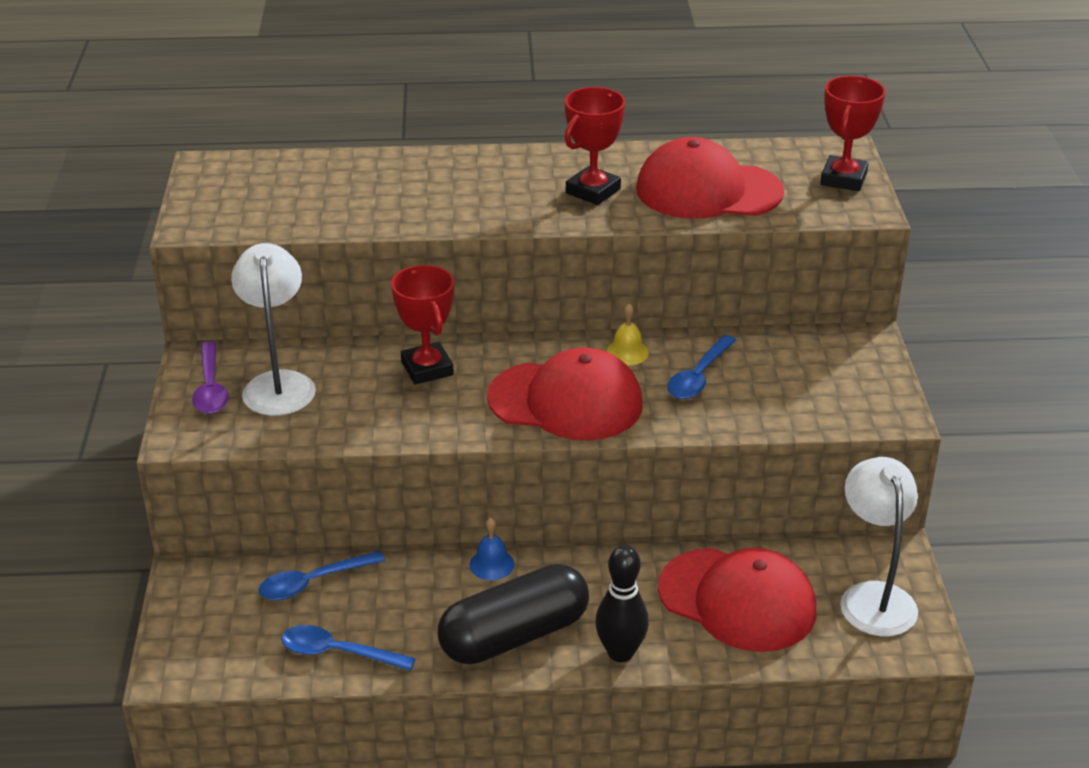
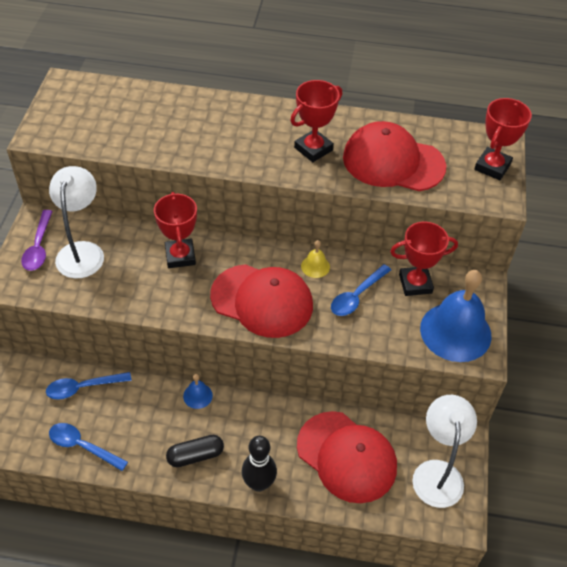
camera: 10 degrees right, 15 degrees up
black capsule [438,564,589,664] -> black capsule [166,435,224,467], size x0.55
none -> red trophy [390,222,458,296]
none -> blue bell [420,270,492,362]

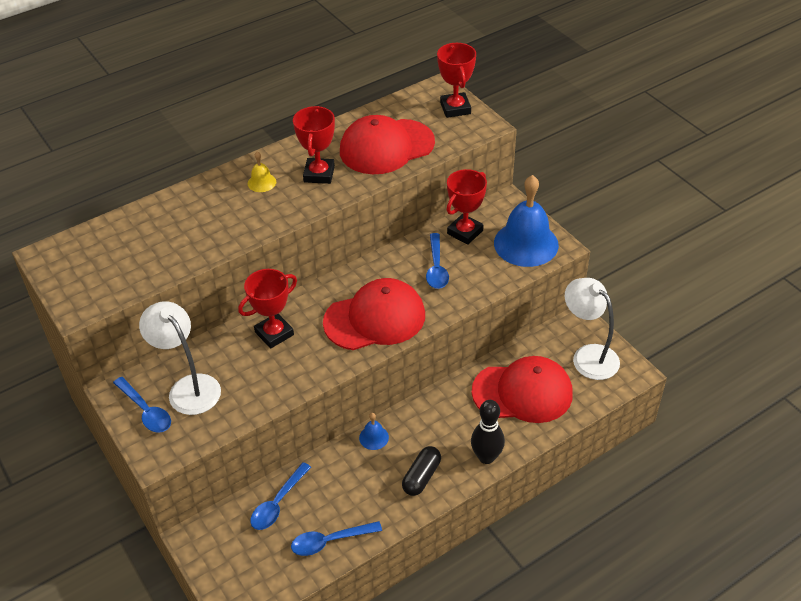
camera: 40 degrees left, 5 degrees down
purple spoon [21,210,53,271] -> blue spoon [113,377,171,433]
red trophy [154,192,197,268] -> red trophy turned 75 degrees counterclockwise [238,269,297,349]
yellow bell [301,240,330,278] -> yellow bell moved to [248,152,276,192]

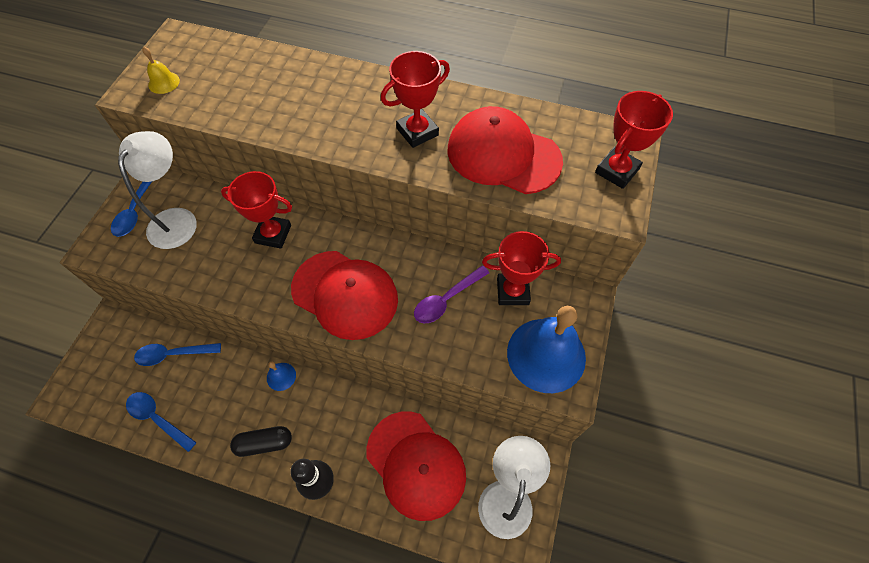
camera: 50 degrees right, 15 degrees up
yellow bell [248,152,276,192] -> yellow bell moved to [142,47,180,94]
blue spoon [426,233,449,289] -> purple spoon [414,265,489,323]

